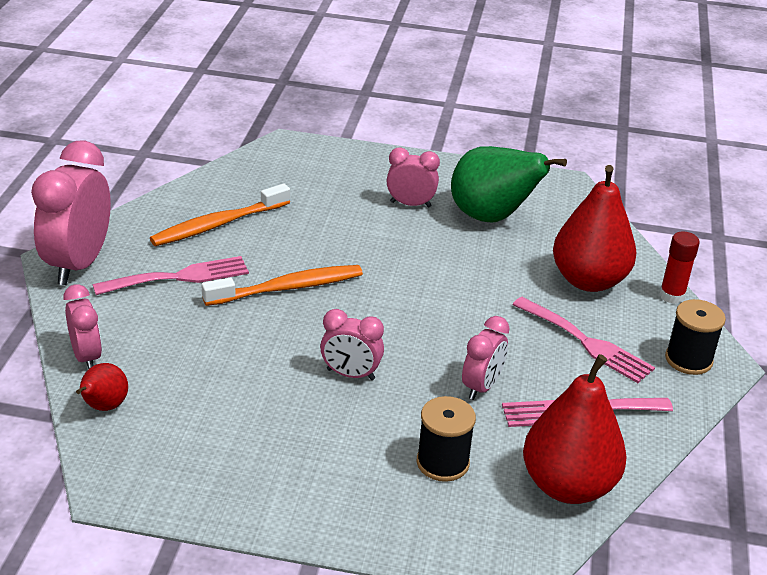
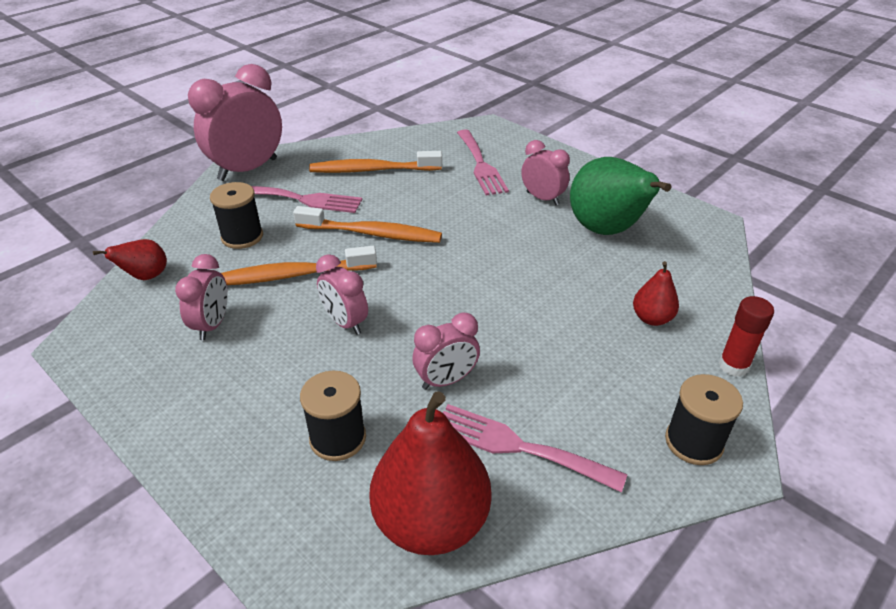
camera: 35 degrees right, 5 degrees up
pink clock [63,284,102,369] -> pink clock moved to [175,254,228,340]
pink fork [512,297,655,383] -> pink fork moved to [457,129,509,196]
red pear [553,165,637,292] -> red pear [633,261,679,326], size x0.50
none -> black spool [210,182,263,249]
none -> orange toothbrush [221,246,377,285]

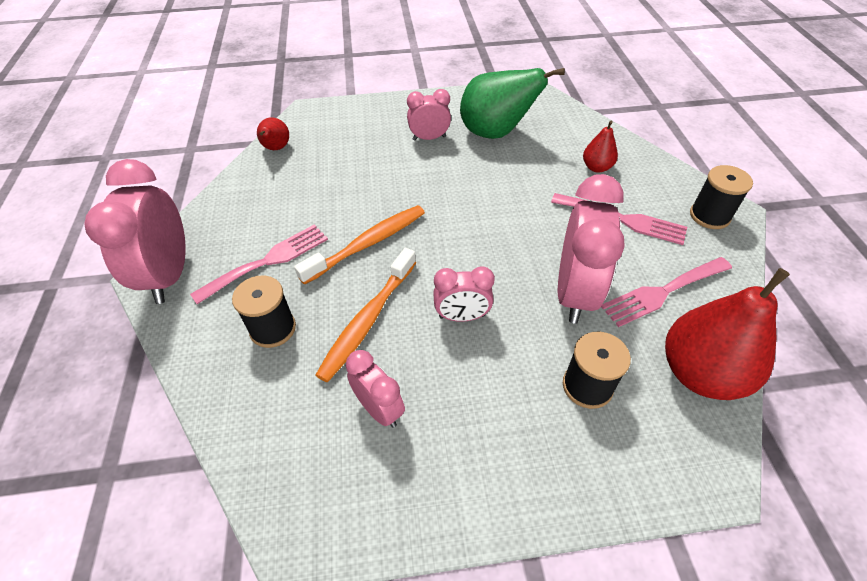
camera: 50 degrees left, 10 degrees up
red pear [93,239,167,280] -> red pear moved to [257,117,289,150]
orange toothbrush [309,151,442,173] -> none
pink clock [412,313,480,390] -> pink clock [558,174,625,324], size x1.81
pink fork [457,129,509,196] -> pink fork moved to [551,193,687,245]
red glue stick [718,296,774,377] -> none

